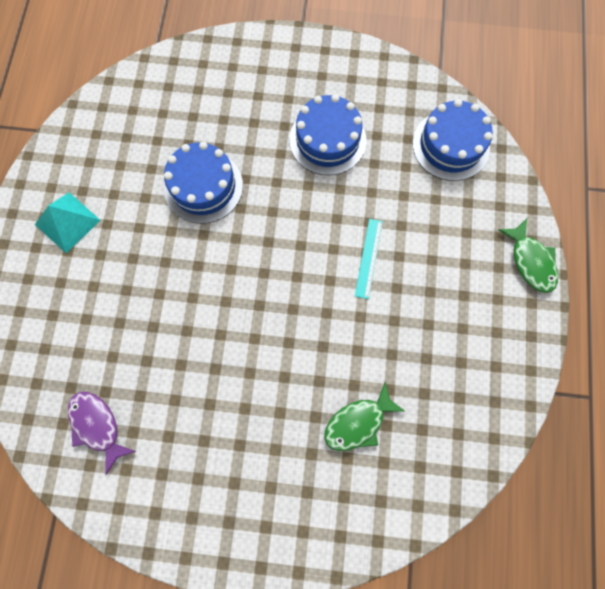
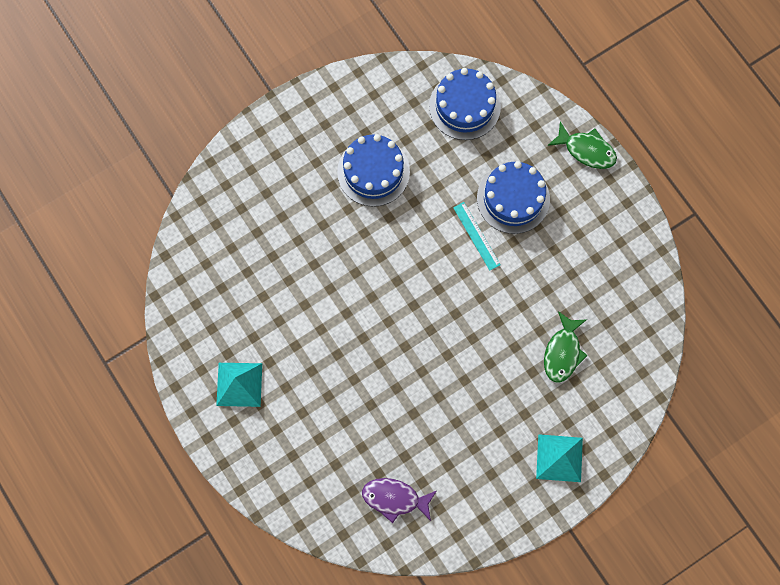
camera: 40 degrees left, 0 degrees up
blue cake [164,142,243,224] -> blue cake moved to [477,161,550,234]
none -> turquoise pyramid [536,434,583,482]

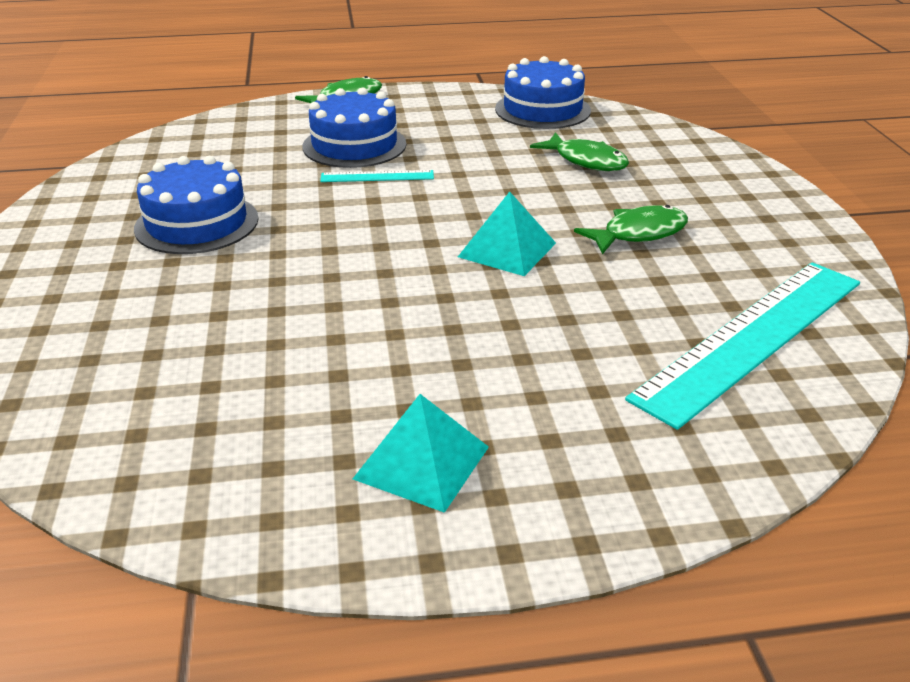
camera: 65 degrees left, 40 degrees down
purple fish [362,478,436,523] -> turquoise ruler [625,262,860,430]
blue cake [429,68,501,140] -> blue cake moved to [495,56,591,129]
turquoise pyramid [536,434,583,482] -> turquoise pyramid moved to [458,192,556,276]
none -> green fish [574,205,688,254]

